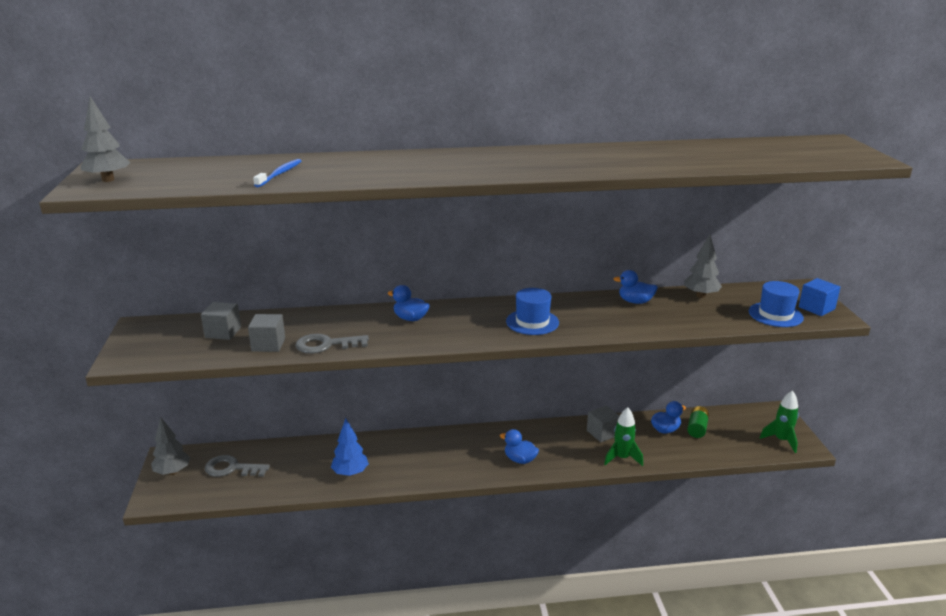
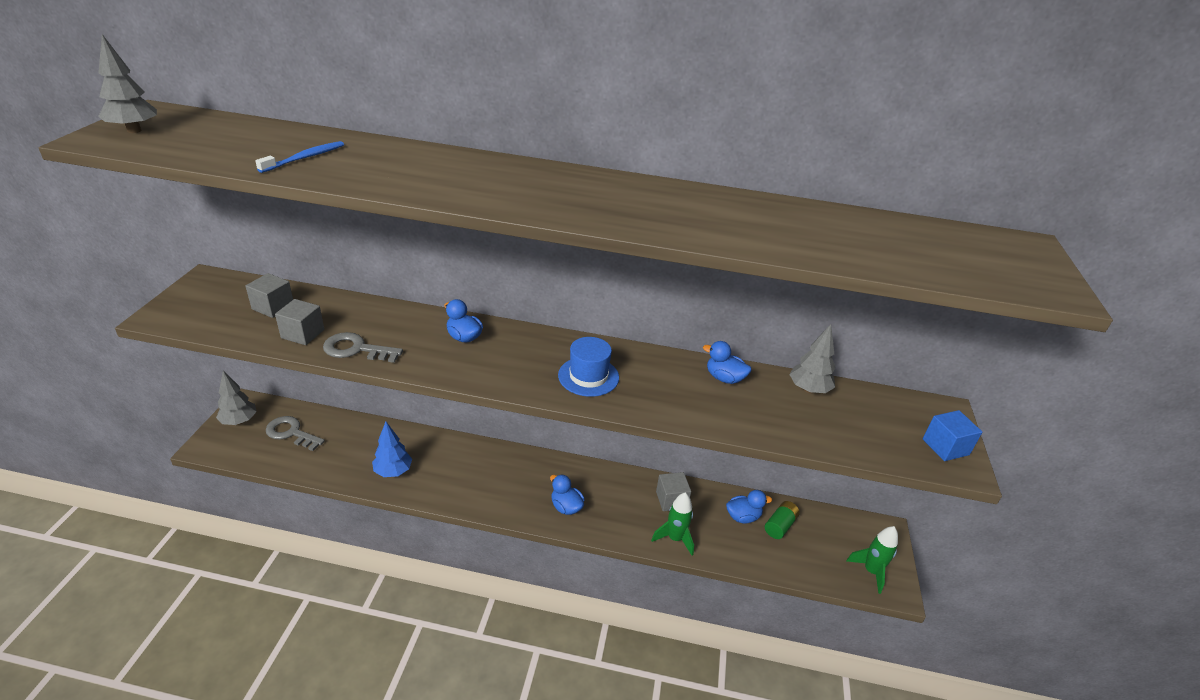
camera: 15 degrees right, 10 degrees up
blue hat [749,281,804,327] -> none

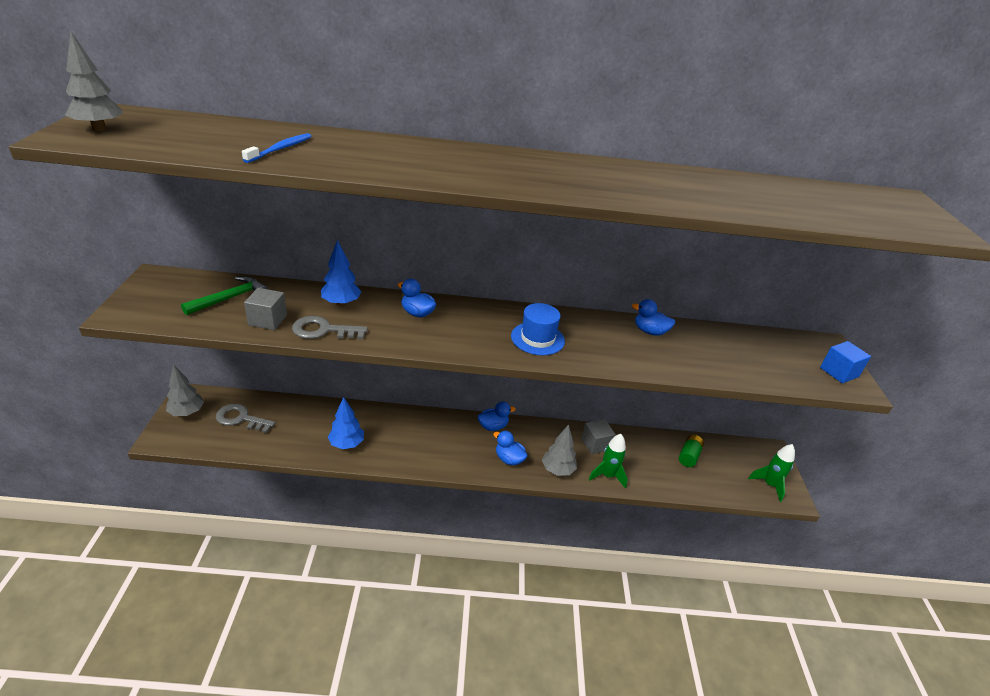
camera: 10 degrees left, 0 degrees up
grey cube [245,273,293,318] -> green hammer [181,276,268,315]
blue duck [726,490,772,524] -> blue duck moved to [478,402,516,431]
grey tree [789,324,836,394] -> grey tree moved to [542,425,577,476]
none -> blue tree [321,240,362,306]

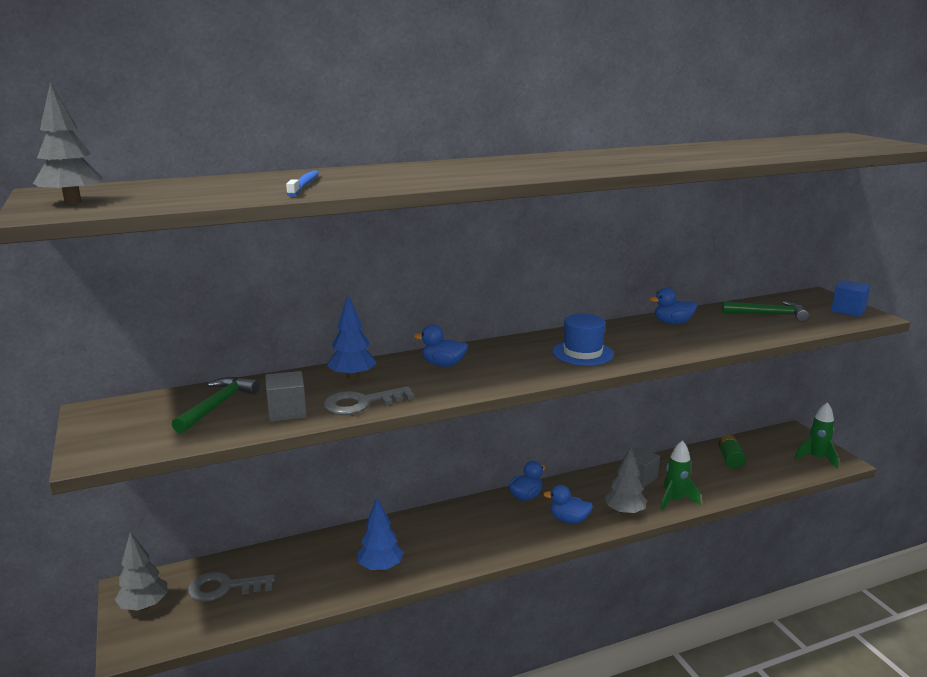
camera: 20 degrees left, 15 degrees down
none -> green hammer [722,301,809,322]

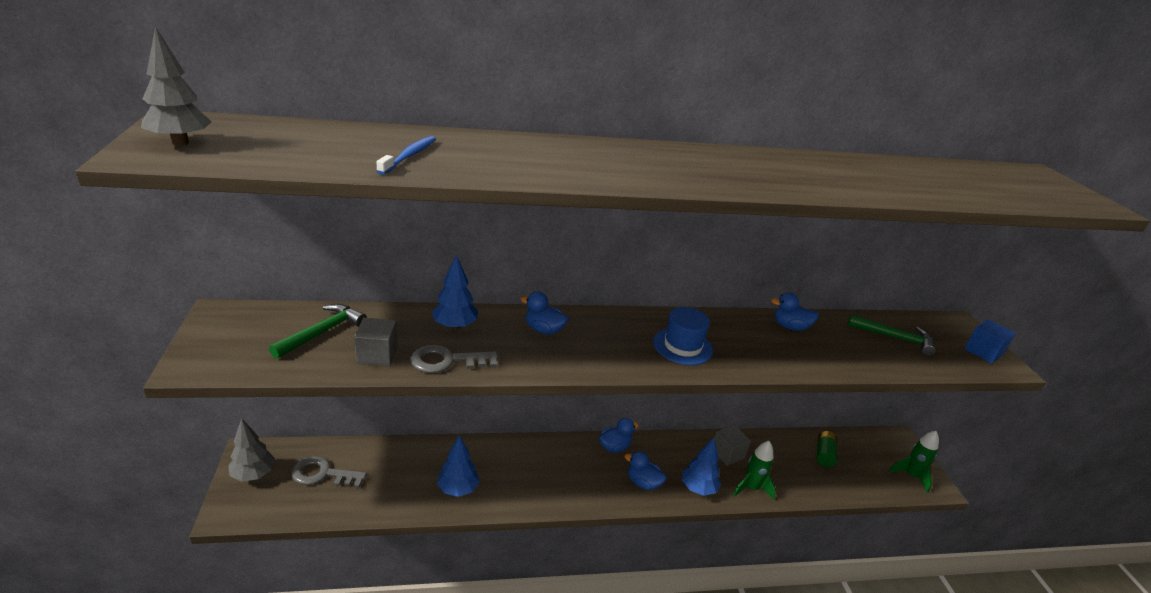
camera: 10 degrees right, 10 degrees up
grey tree [604,447,647,516] -> blue tree [682,438,721,496]

